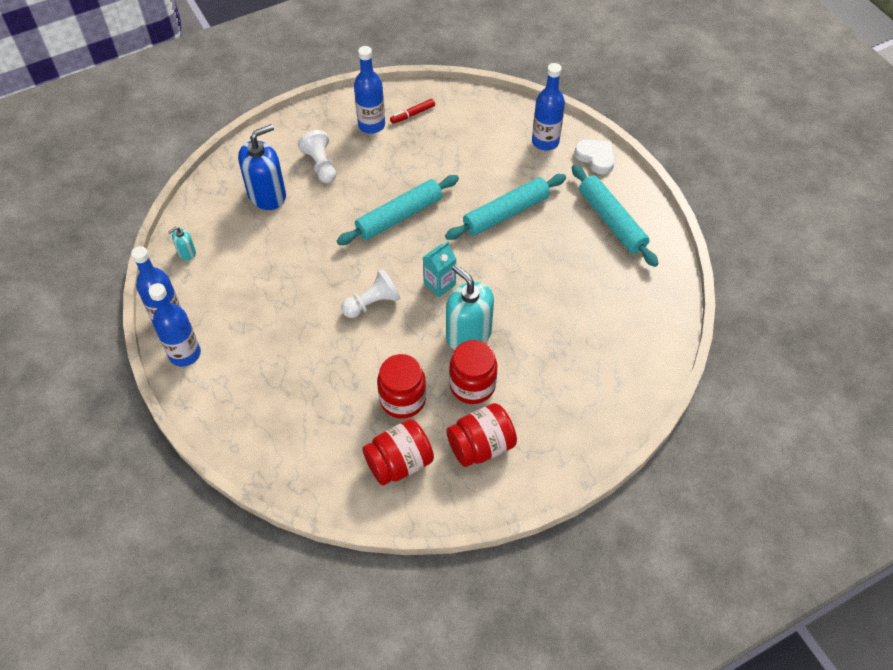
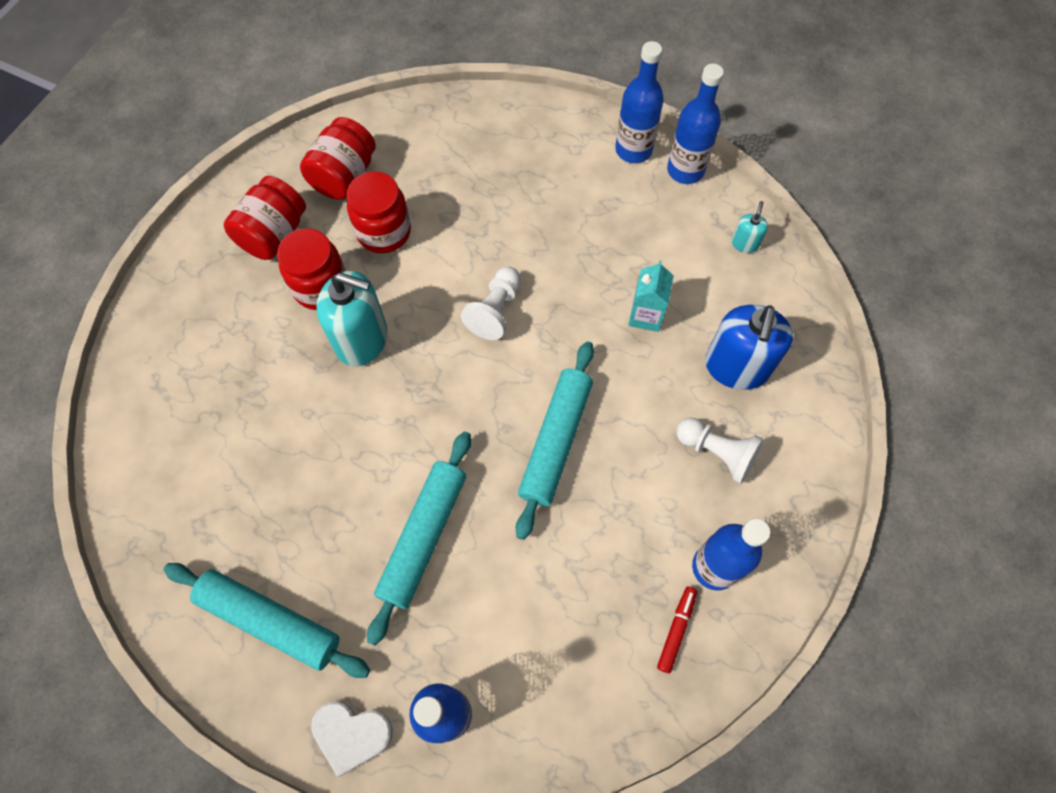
camera: 145 degrees right, 10 degrees up
turquoise carton [423,242,457,297] -> turquoise carton moved to [628,261,674,332]

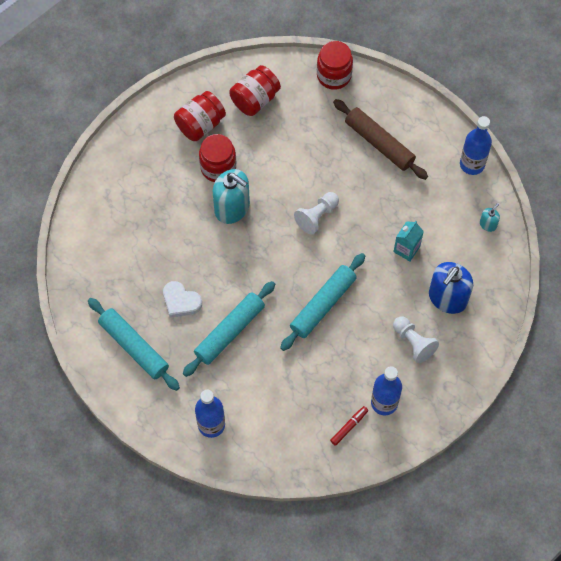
camera: 20 degrees right, 0 degrees up
white heart [311,702,393,777] -> white heart moved to [163,281,202,318]
red jar [347,171,411,253] -> red jar moved to [317,41,353,90]
blue bottle [615,41,664,163] -> none
none -> brown rolling pin [333,99,428,180]

